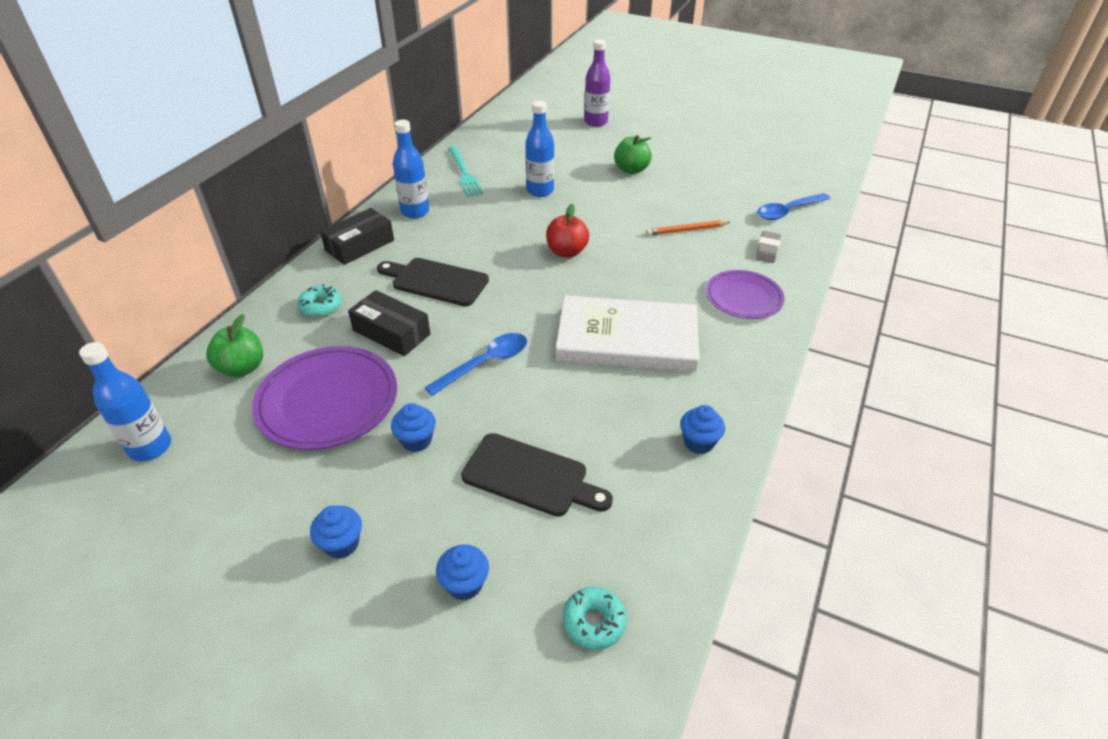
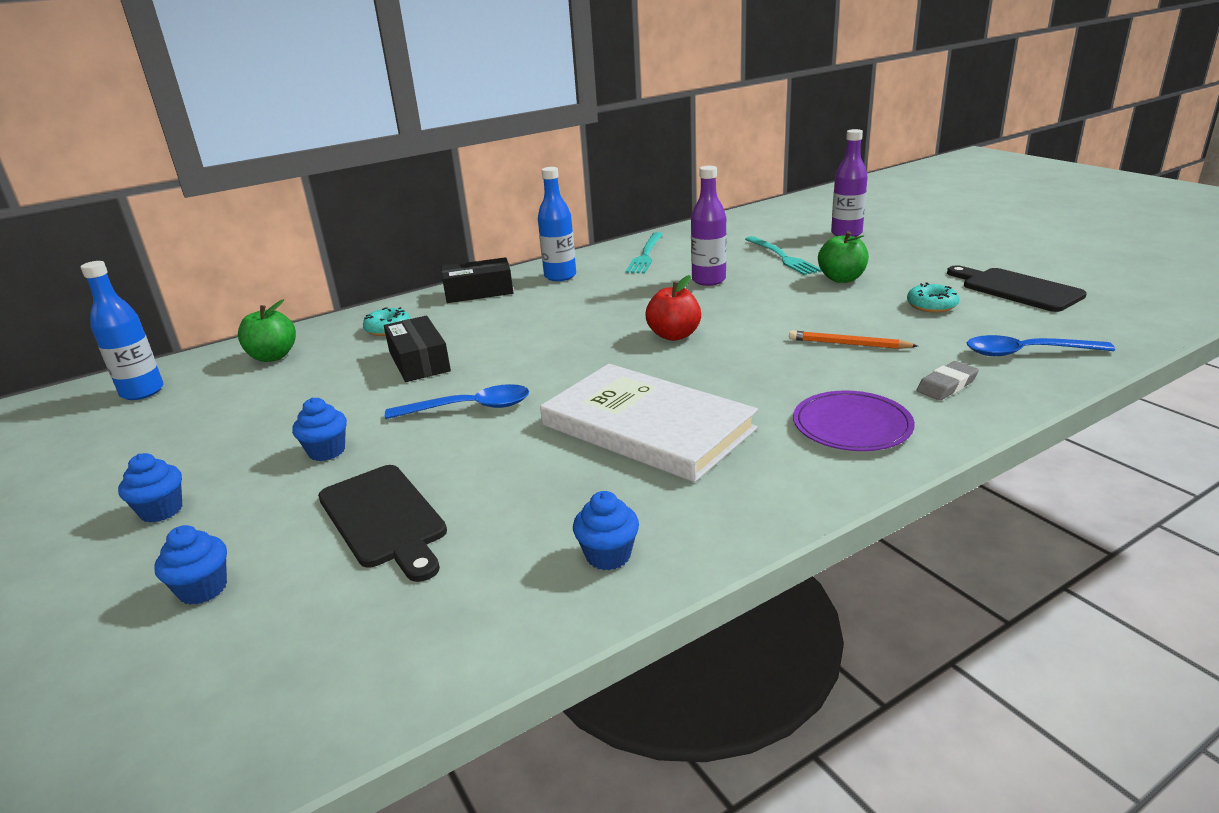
camera: 35 degrees right, 15 degrees down
purple plate [252,346,397,450] -> none
black cutting board [377,258,489,306] -> black cutting board moved to [947,265,1087,312]
blue bottle [525,101,554,197] -> purple bottle [691,166,727,286]
turquoise donut [562,587,627,650] -> turquoise donut moved to [907,282,959,313]
none -> turquoise fork [745,236,822,275]

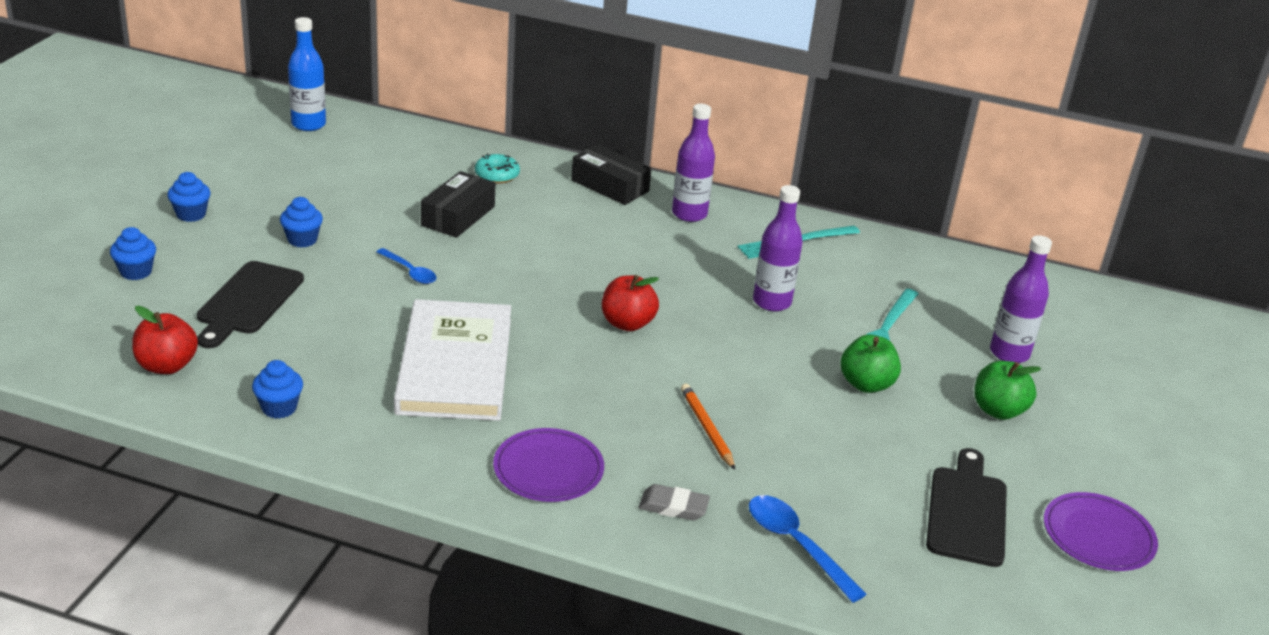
camera: 45 degrees right, 5 degrees up
green apple [238,299,296,362] -> green apple moved to [974,361,1041,420]
blue spoon [385,384,529,419] -> blue spoon [377,248,436,284], size x0.66
blue bottle [538,167,576,281] -> purple bottle [672,104,715,222]
turquoise donut [907,282,959,313] -> none
none -> red apple [132,306,198,374]
none -> purple plate [1044,492,1158,571]

